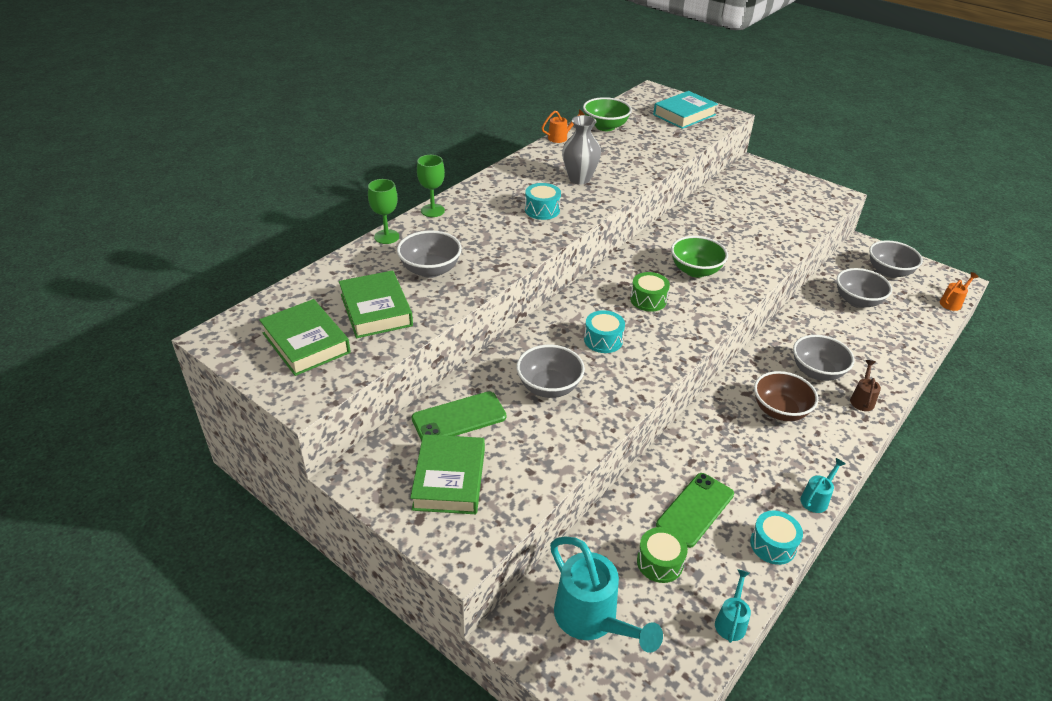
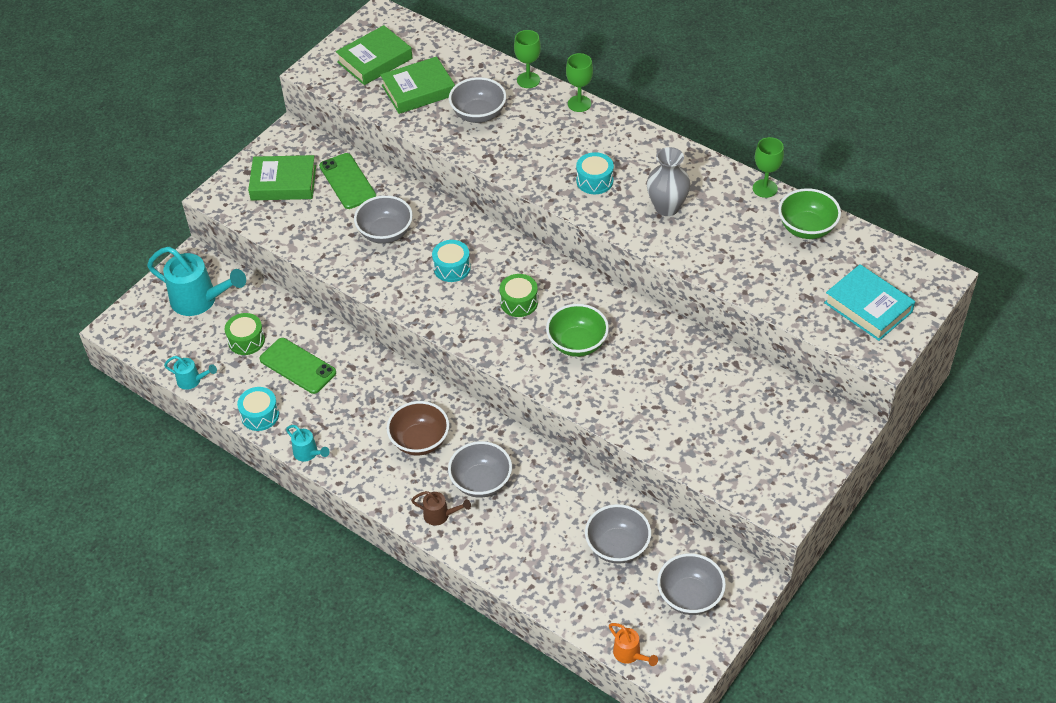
camera: 90 degrees right, 10 degrees up
orange watering can [542,109,585,143] -> green goblet [753,137,784,198]
turquoise watering can [550,536,663,653] -> turquoise watering can turned 120 degrees counterclockwise [147,247,246,316]

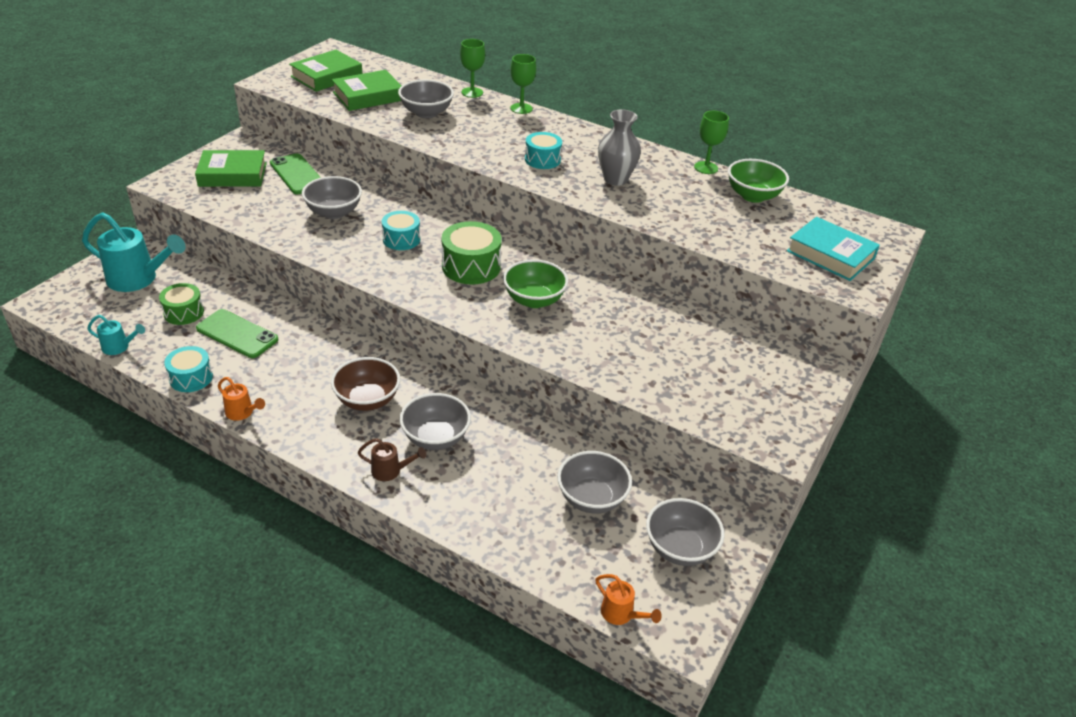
camera: 10 degrees left, 10 degrees down
turquoise watering can [286,425,330,462] -> orange watering can [218,377,265,421]
green drum [499,274,538,317] -> green drum [442,221,502,284], size x1.52

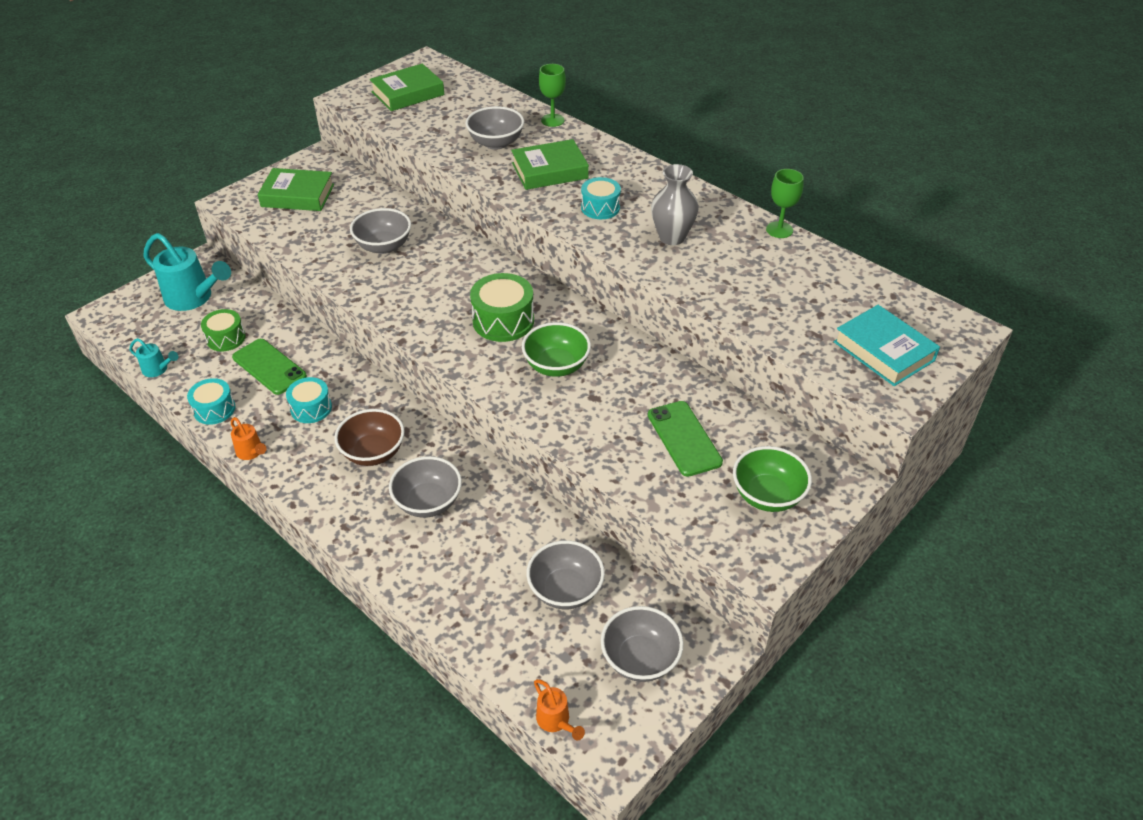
camera: 15 degrees right, 5 degrees up
green phone [270,153,321,194] -> green phone moved to [648,401,723,477]
green book [332,70,402,111] -> green book moved to [511,139,589,190]
brown watering can [358,438,427,481] -> none
turquoise drum [382,211,420,250] -> turquoise drum moved to [286,377,332,423]
green goblet [511,54,536,114] -> none
green bowl [728,159,789,203] -> green bowl moved to [733,446,812,512]

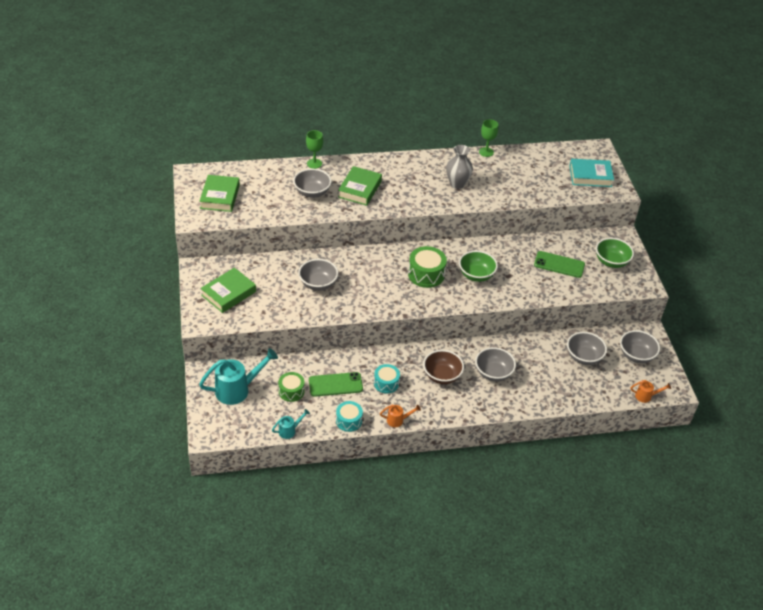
camera: 55 degrees left, 0 degrees up
turquoise drum [581,177,621,219] -> none

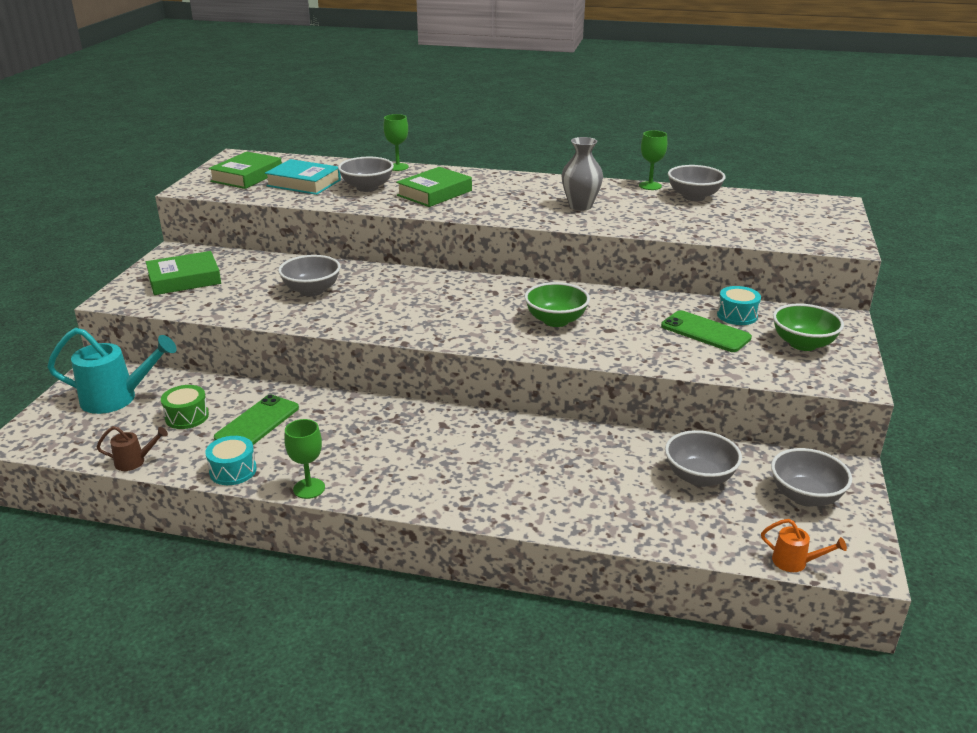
camera: 25 degrees right, 15 degrees down
turquoise watering can [272,409,310,439] -> brown watering can [96,426,168,471]
green phone [309,372,363,397] -> green phone turned 75 degrees counterclockwise [214,395,299,445]
turquoise drum [374,364,400,394] -> turquoise drum moved to [717,286,761,325]
orange watering can [380,405,421,427] -> green goblet [285,419,325,499]
green drum [408,246,447,288] -> none
brown bowl [423,350,464,384] -> none
grey bowl [475,347,516,382] -> grey bowl moved to [668,165,725,201]
turquoise book [570,159,614,187] -> turquoise book moved to [265,159,341,195]

